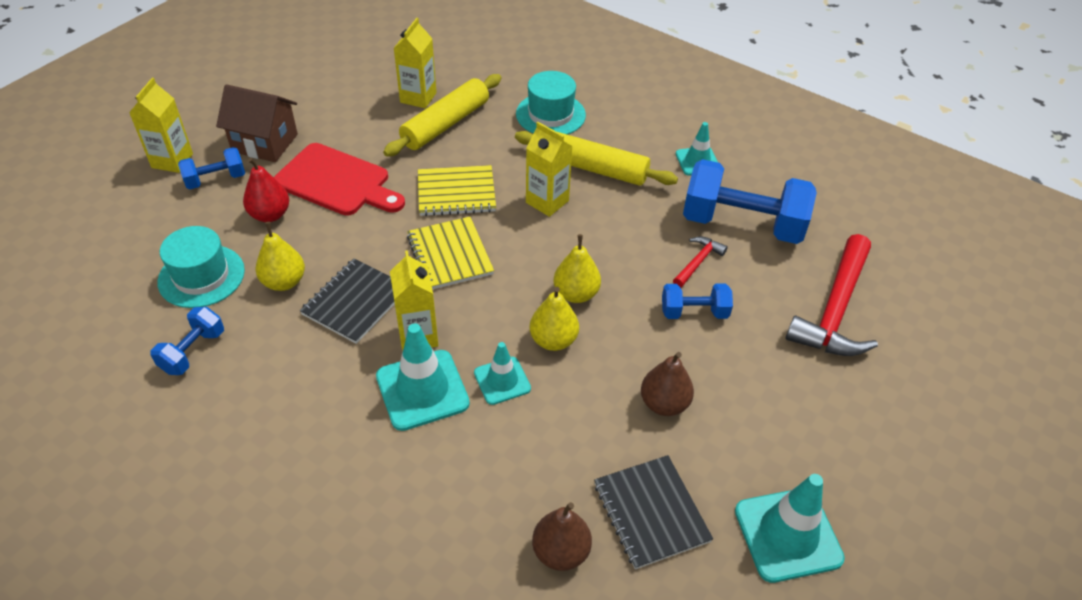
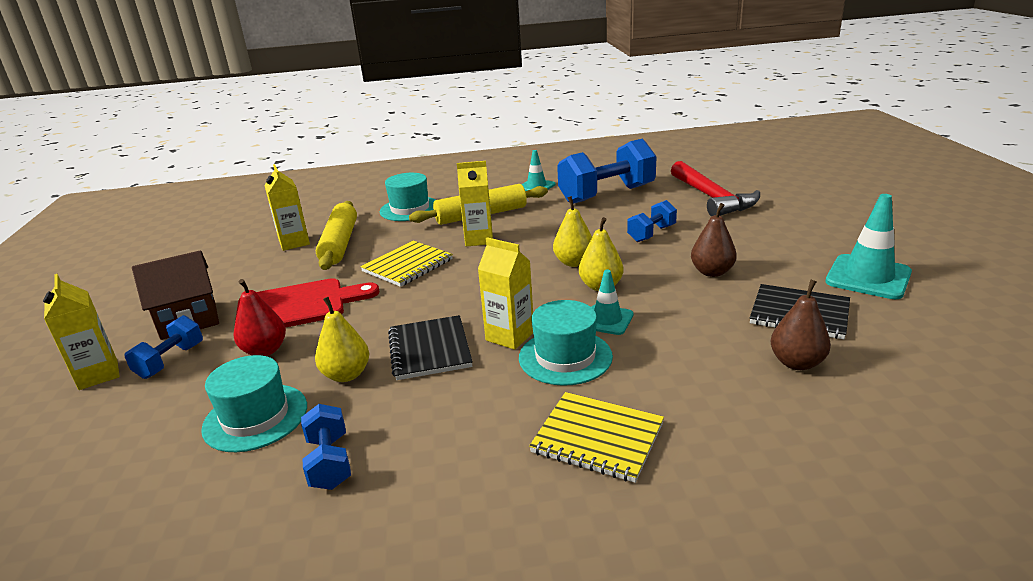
camera: 40 degrees left, 20 degrees down
turquoise traffic cone [376,323,470,431] -> turquoise hat [519,300,613,386]
yellow notebook [407,217,494,289] -> yellow notebook moved to [529,392,664,483]
red hammer [673,236,728,288] -> none

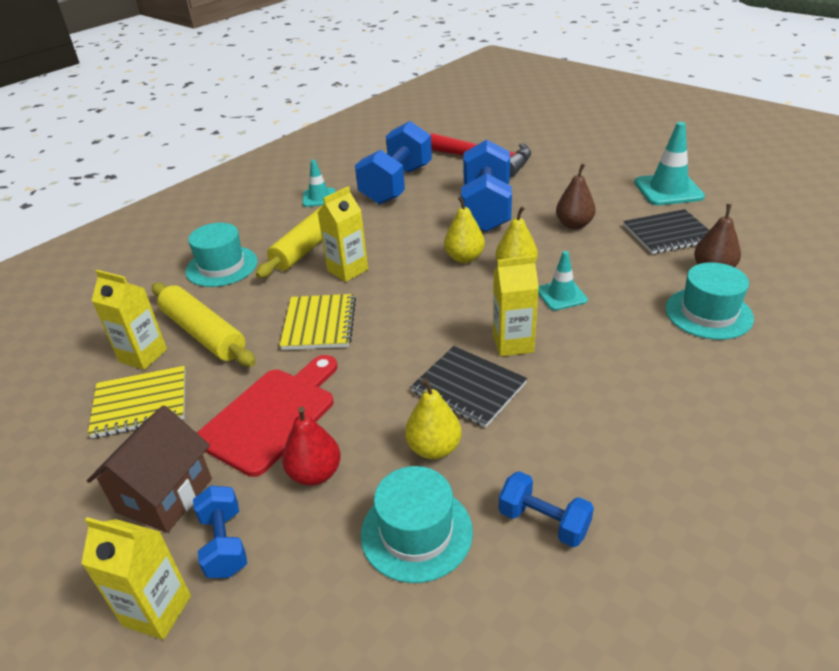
camera: 40 degrees left, 10 degrees up
turquoise hat [519,300,613,386] -> turquoise hat moved to [665,262,754,340]
yellow notebook [529,392,664,483] -> yellow notebook moved to [88,366,185,438]
blue dumbbell [627,200,677,242] -> blue dumbbell [461,140,512,232], size x1.99

